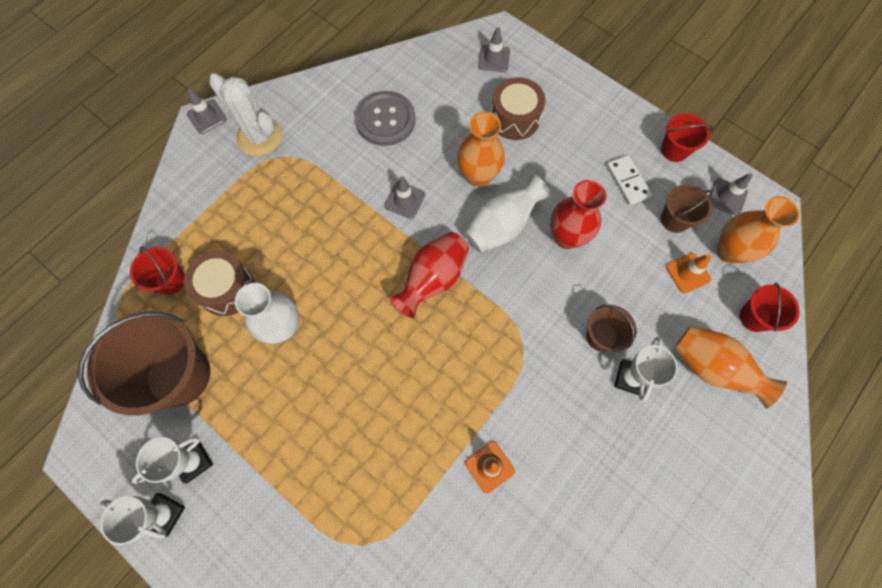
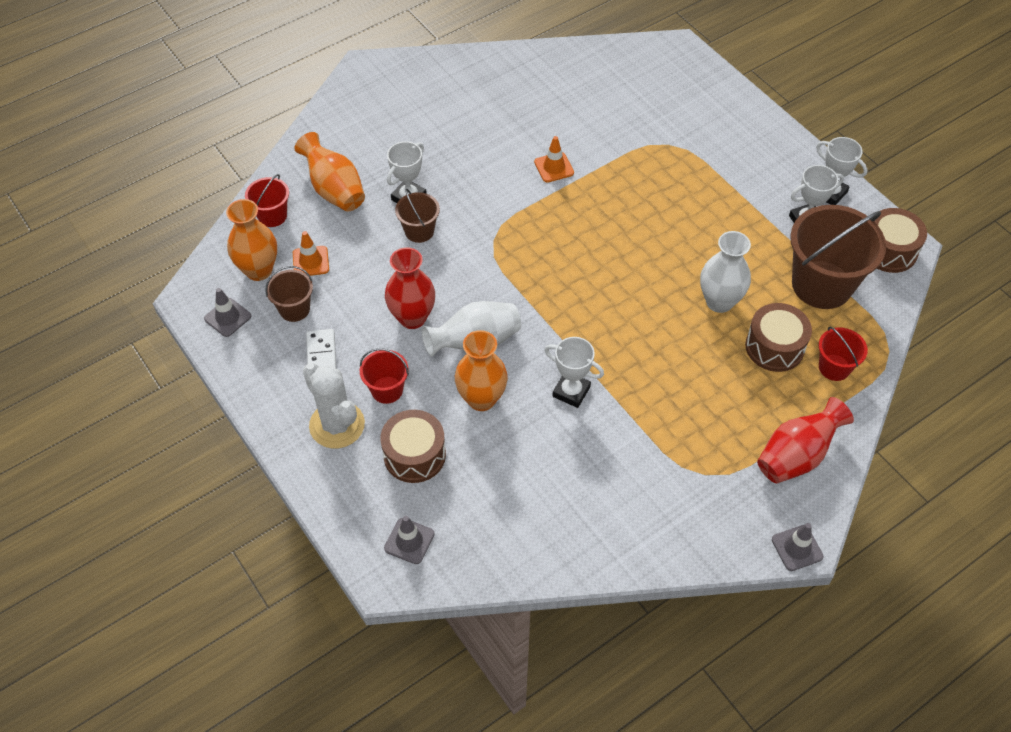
camera: 165 degrees left, 15 degrees down
white cactus [209,74,282,156] -> white cactus moved to [303,363,365,448]
grey button [355,91,416,146] -> none
grey traffic cone [384,176,425,219] -> white trophy [544,337,604,408]
red vase [390,232,469,318] -> red vase moved to [757,397,854,483]
red bucket [661,113,713,162] -> red bucket moved to [360,348,409,404]
none -> brown drum [874,208,927,273]

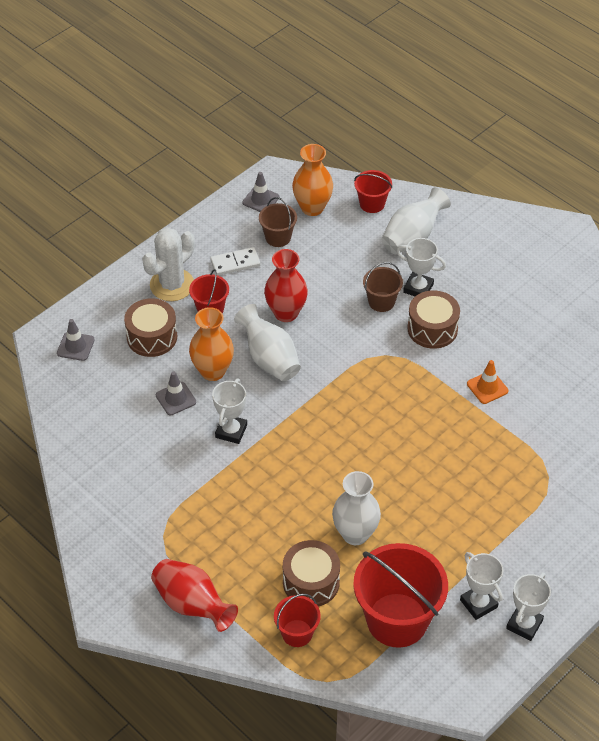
camera: 80 degrees right, 5 degrees down
orange traffic cone [293,231,329,276] -> none
orange vase [294,132,365,212] -> white vase [381,188,451,254]
grey traffic cone [772,523,823,571] -> grey traffic cone moved to [156,371,196,415]
brown bucket [790,205,886,309] -> red bucket [353,543,448,648]
brown drum [874,208,927,273] -> brown drum moved to [407,290,460,349]

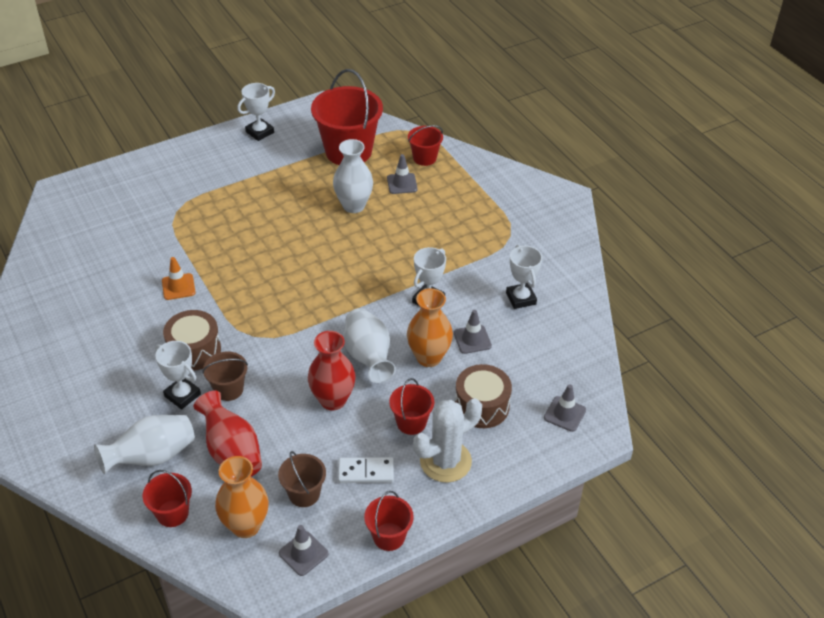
camera: 165 degrees left, 5 degrees down
red vase [151,559,238,632] -> red vase moved to [193,391,262,477]
brown drum [283,540,340,607] -> grey traffic cone [387,154,418,194]
white trophy [460,552,503,620] -> white trophy moved to [506,245,542,309]
none -> red bucket [364,491,414,551]

